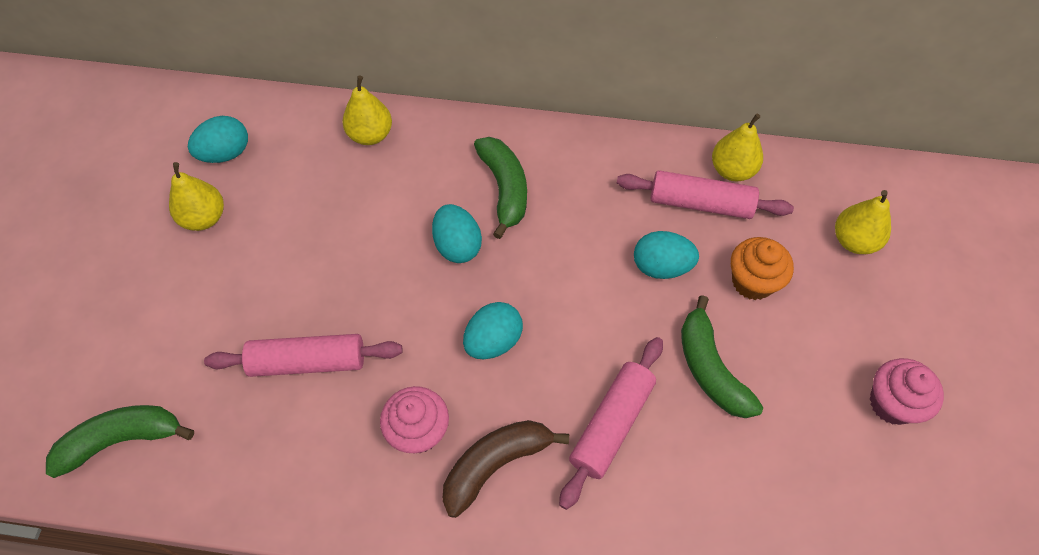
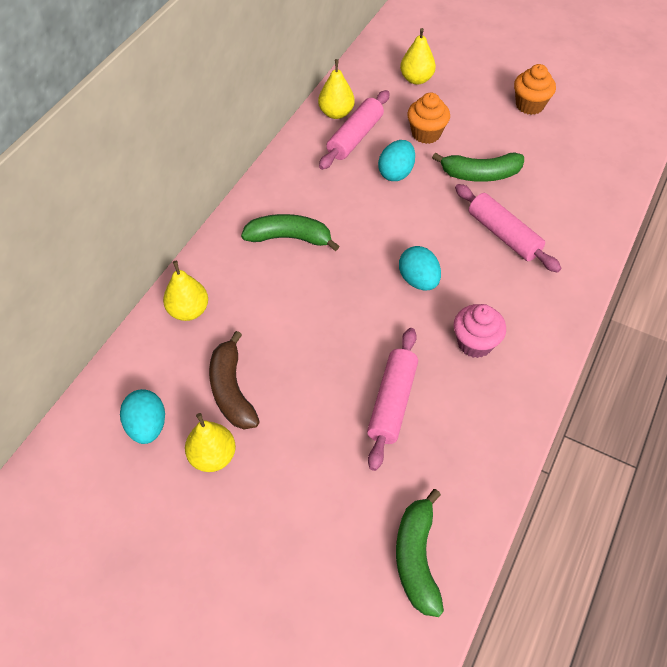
camera: 70 degrees left, 5 degrees down
turquoise egg [432,204,482,263] -> none
brown banana [442,420,569,518] -> brown banana moved to [209,331,260,429]
pink cupcake [870,358,944,425] -> orange cupcake [514,64,556,115]

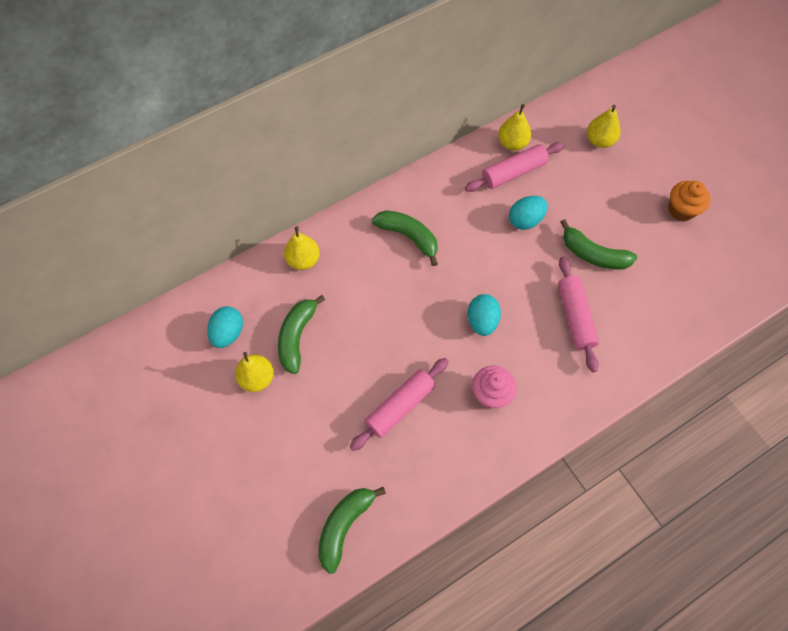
camera: 30 degrees right, 10 degrees up
brown banana [209,331,260,429] -> green banana [278,295,325,374]
orange cupcake [407,93,450,144] -> none

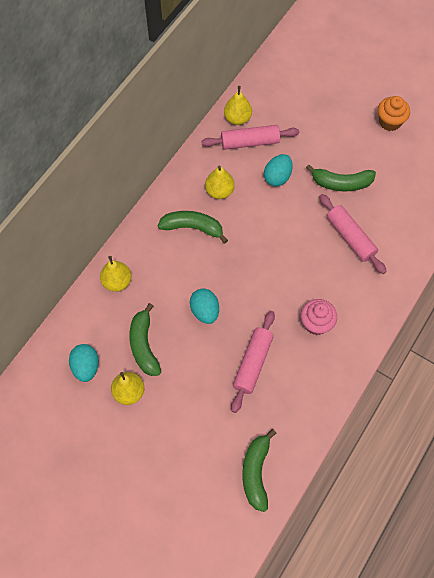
camera: 25 degrees left, 0 degrees up
pink rolling pin [465,142,564,192] -> pink rolling pin turned 45 degrees clockwise [201,125,299,150]
turquoise egg [468,294,501,336] -> turquoise egg moved to [190,289,219,324]
yellow pear [587,105,621,148] -> yellow pear moved to [205,165,235,199]

